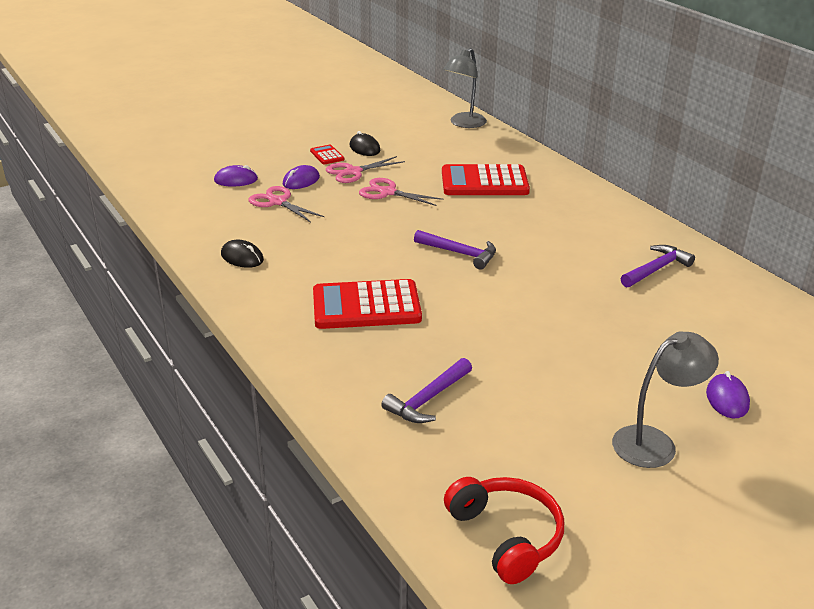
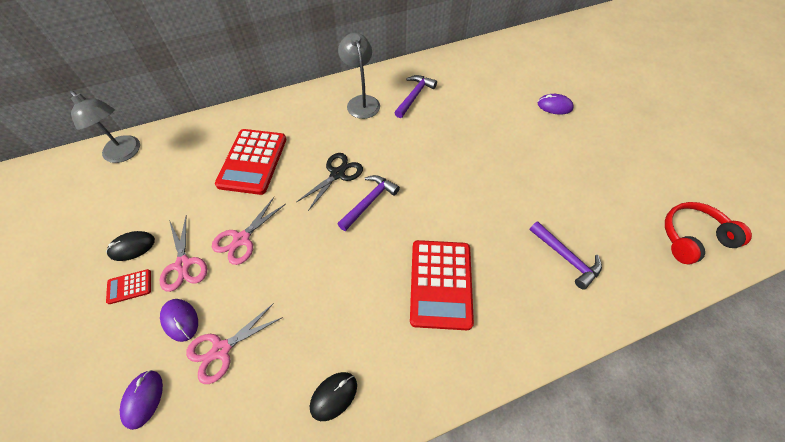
camera: 80 degrees left, 25 degrees up
grey lamp [612,331,719,468] -> grey lamp moved to [338,33,380,119]
purple hammer [621,245,695,287] -> purple hammer turned 60 degrees clockwise [394,75,437,118]
none -> black scissors [296,153,363,211]

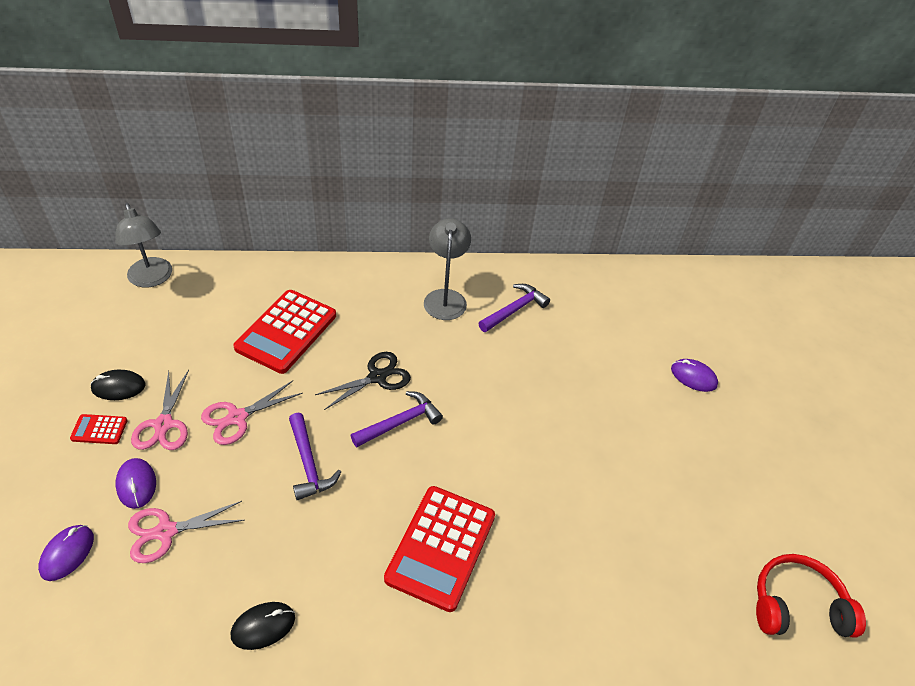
camera: 15 degrees right, 10 degrees down
purple hammer [529,221,602,290] -> purple hammer moved to [289,413,341,500]

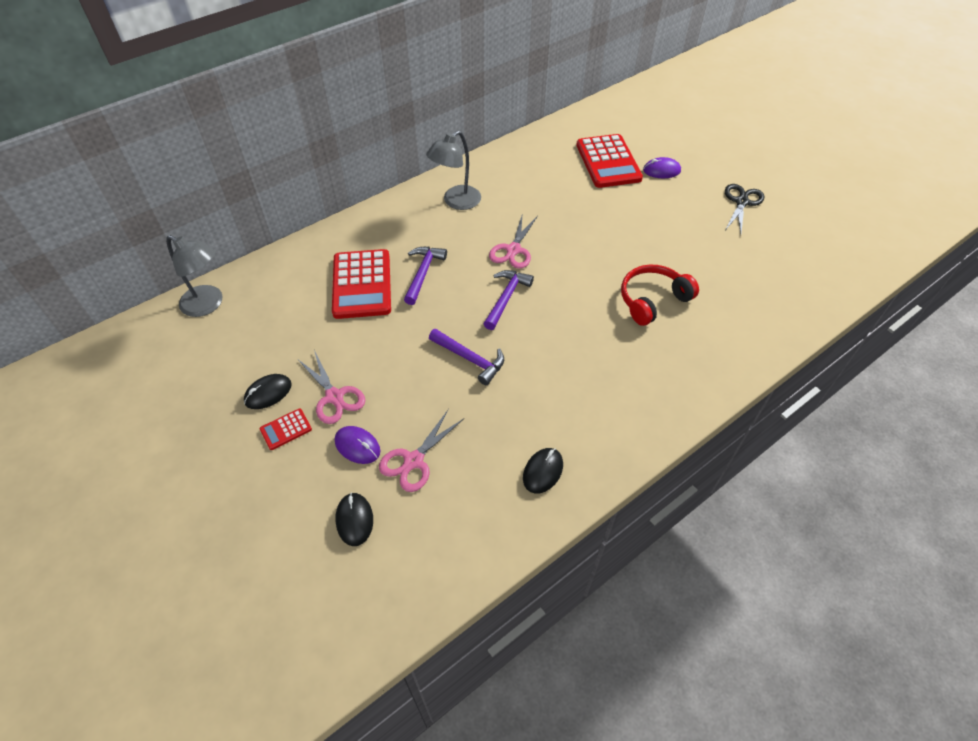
camera: 30 degrees left, 5 degrees up
purple mouse [38,525,94,581] -> black mouse [336,493,373,546]
pink scissors [201,381,303,445] -> pink scissors moved to [489,216,538,269]
black scissors [315,352,411,410] -> black scissors moved to [725,184,765,233]
red calculator [384,486,495,612] -> red calculator moved to [576,134,643,188]
grey lamp [424,218,471,320] -> grey lamp turned 105 degrees counterclockwise [426,131,481,210]
purple hammer [478,284,550,332] -> purple hammer moved to [404,247,447,305]
red headphones [756,554,866,638] -> red headphones moved to [621,264,699,326]

